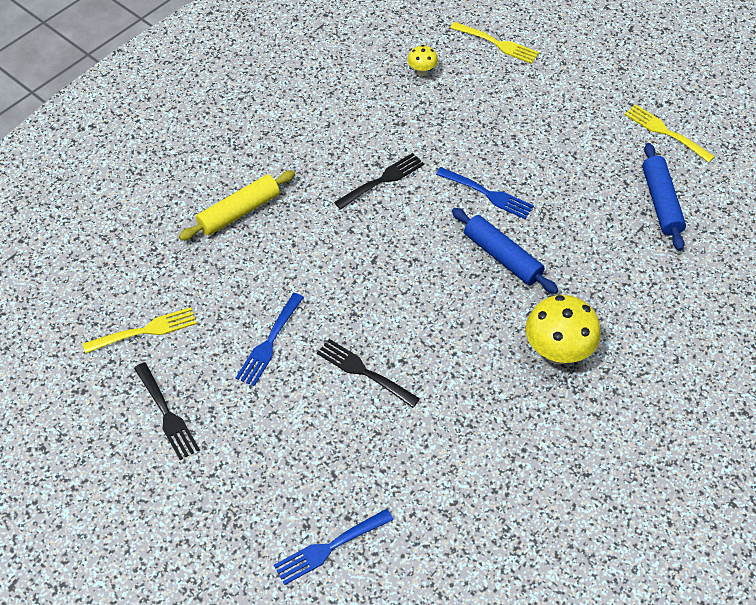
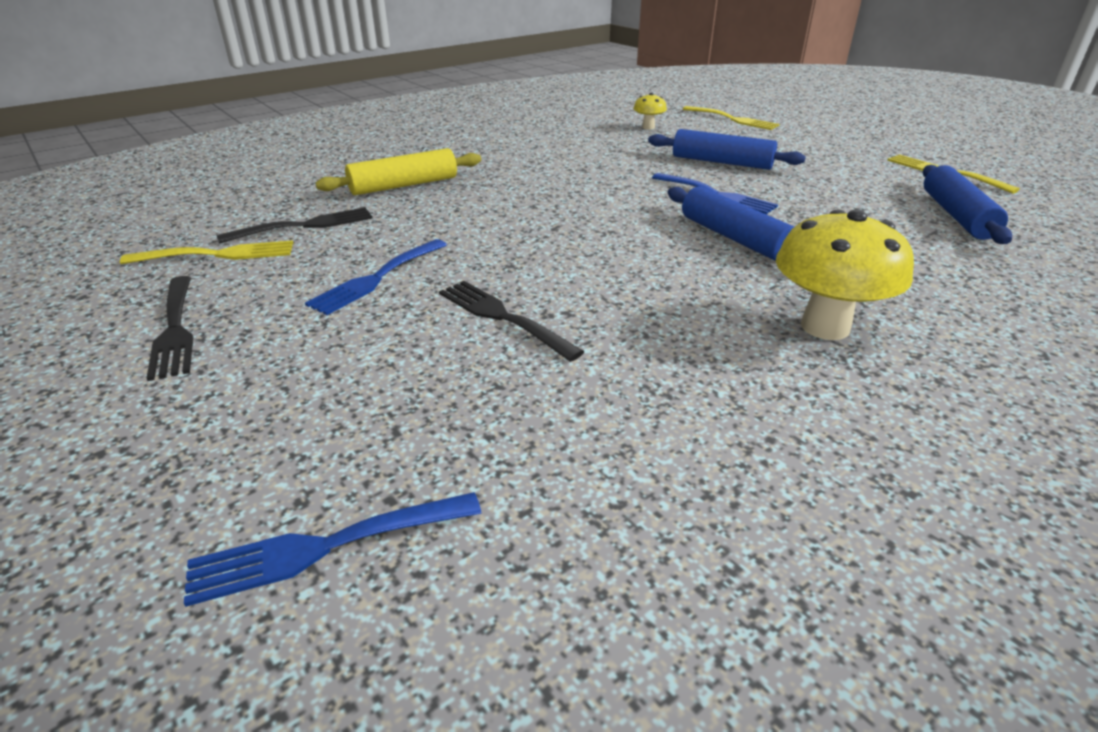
camera: 10 degrees right, 20 degrees down
black fork [334,153,424,210] -> black fork moved to [217,207,373,244]
none -> blue rolling pin [648,129,806,170]

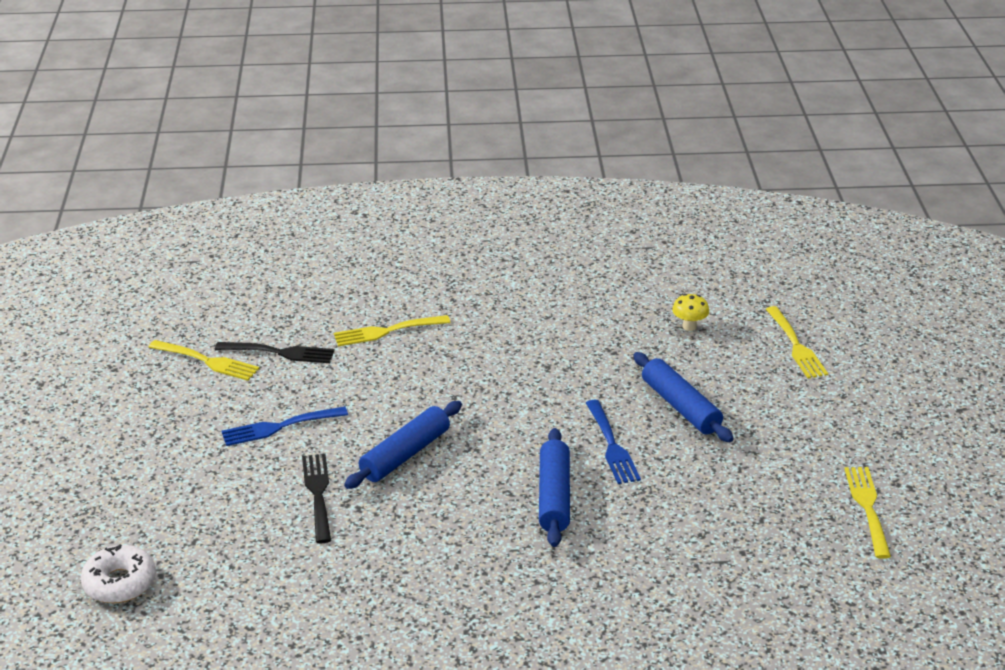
camera: 35 degrees right, 0 degrees up
black fork [147,276,193,381] -> none
blue fork [184,492,482,607] -> white donut [81,544,156,603]
yellow rolling pin [315,148,481,195] -> yellow fork [334,315,451,346]
yellow mushroom [776,209,914,340] -> none
blue rolling pin [923,165,1012,244] -> blue rolling pin moved to [344,401,462,489]

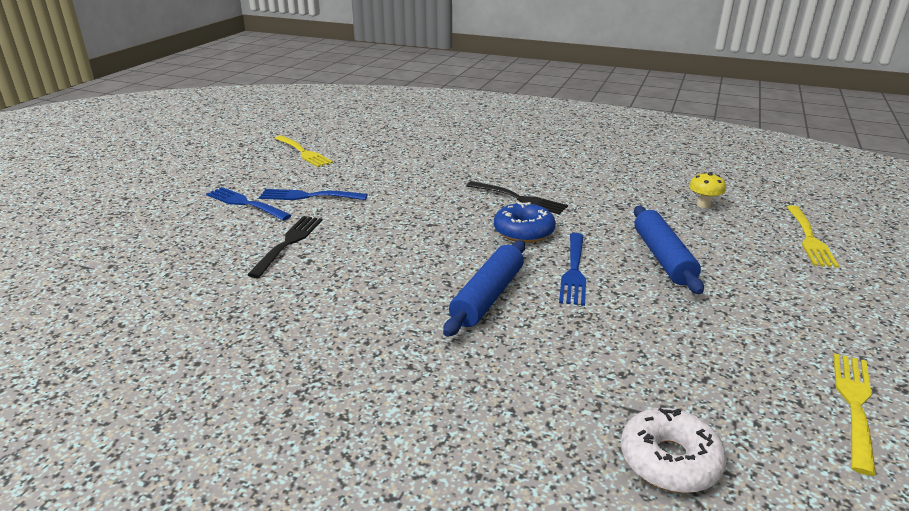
camera: 25 degrees right, 5 degrees down
white donut [81,544,156,603] -> white donut moved to [621,407,726,493]
black fork [215,342,334,363] -> black fork moved to [466,181,568,215]
yellow fork [334,315,451,346] -> none
blue rolling pin [344,401,462,489] -> none
none -> blue fork [206,187,292,221]
none -> blue donut [494,202,556,243]

